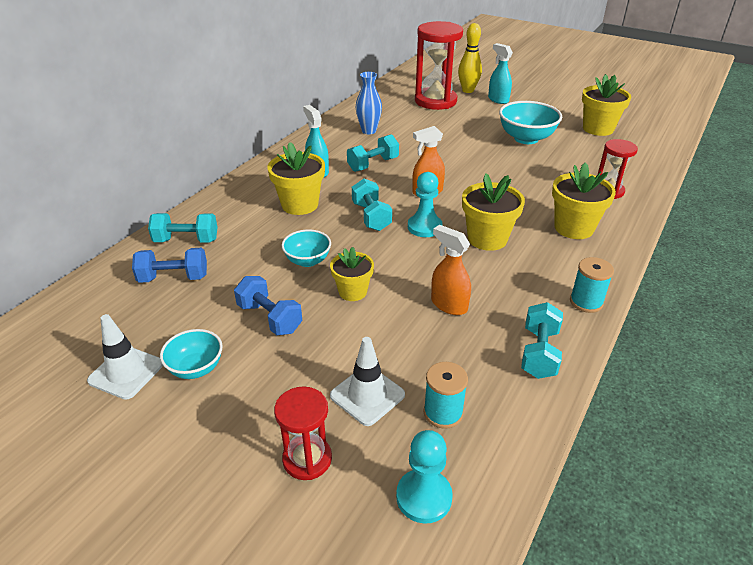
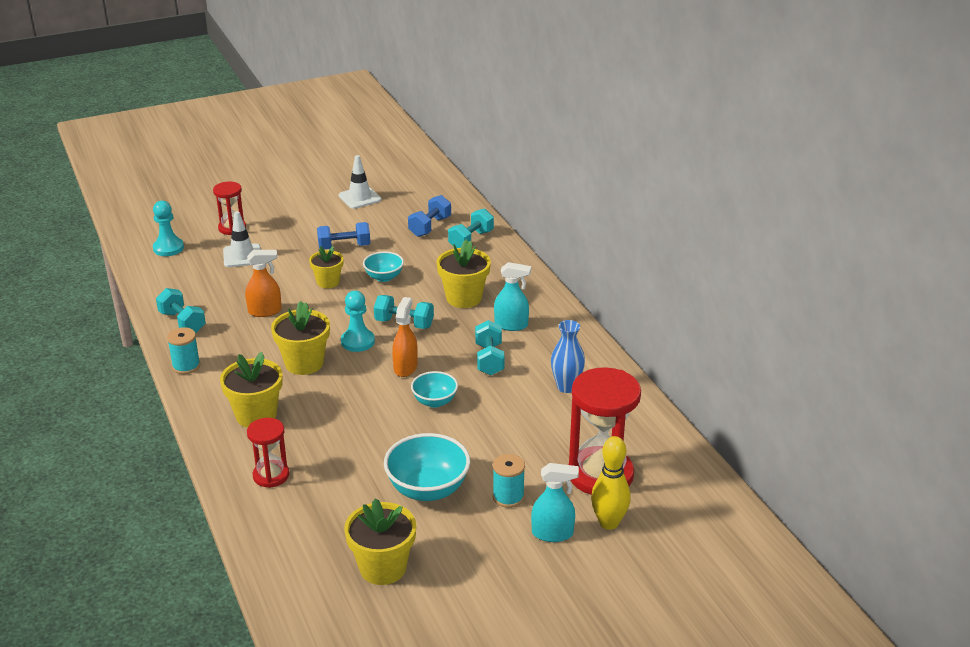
camera: 125 degrees right, 5 degrees down
turquoise bowl [160,329,222,379] -> turquoise bowl moved to [411,371,458,408]
turquoise spool [423,362,468,429] -> turquoise spool moved to [493,454,525,508]

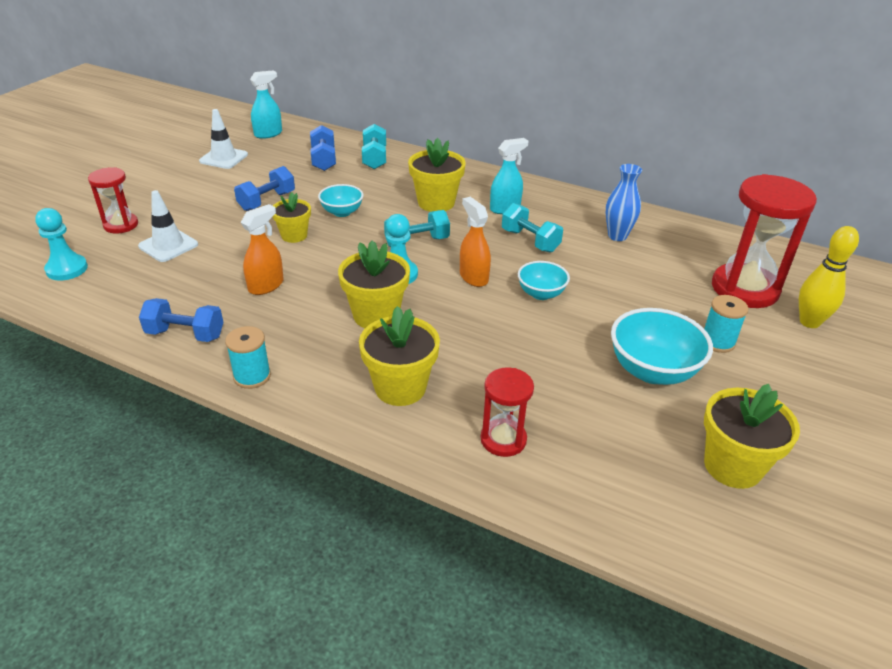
camera: 40 degrees left, 5 degrees up
turquoise dumbbell [156,288,206,333] -> blue dumbbell [139,298,224,342]
turquoise spray bottle [531,463,579,542] -> turquoise spray bottle moved to [250,70,282,139]

